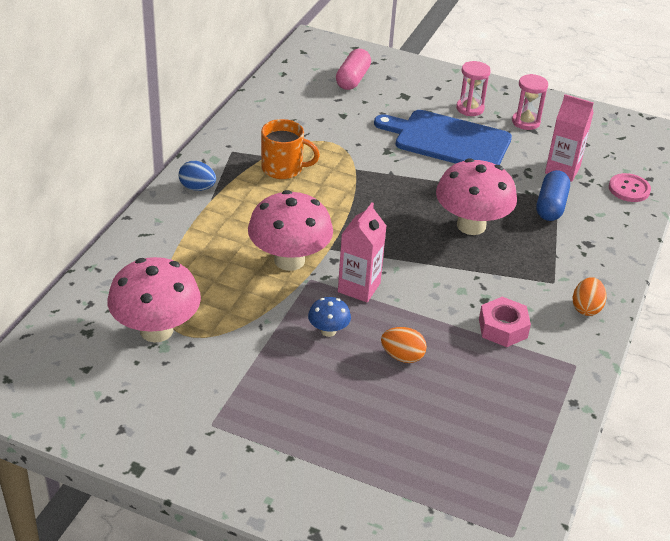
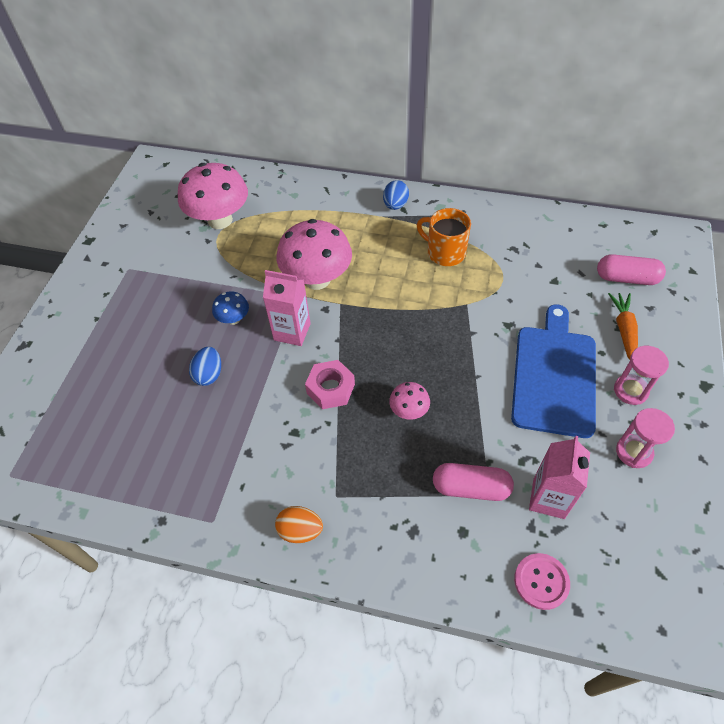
camera: 85 degrees right, 15 degrees up
orange mug [261,119,320,179] -> orange mug turned 120 degrees clockwise [417,208,471,266]
orange egg [381,327,427,363] -> blue egg [189,347,221,386]
pink mushroom [436,158,517,235] -> pink mushroom [389,382,430,420], size x0.48
pink nut [479,297,531,347] -> pink nut moved to [305,360,355,409]
blue capsule [537,170,570,221] -> pink capsule [433,463,514,501]
none -> orange carrot [608,293,638,360]

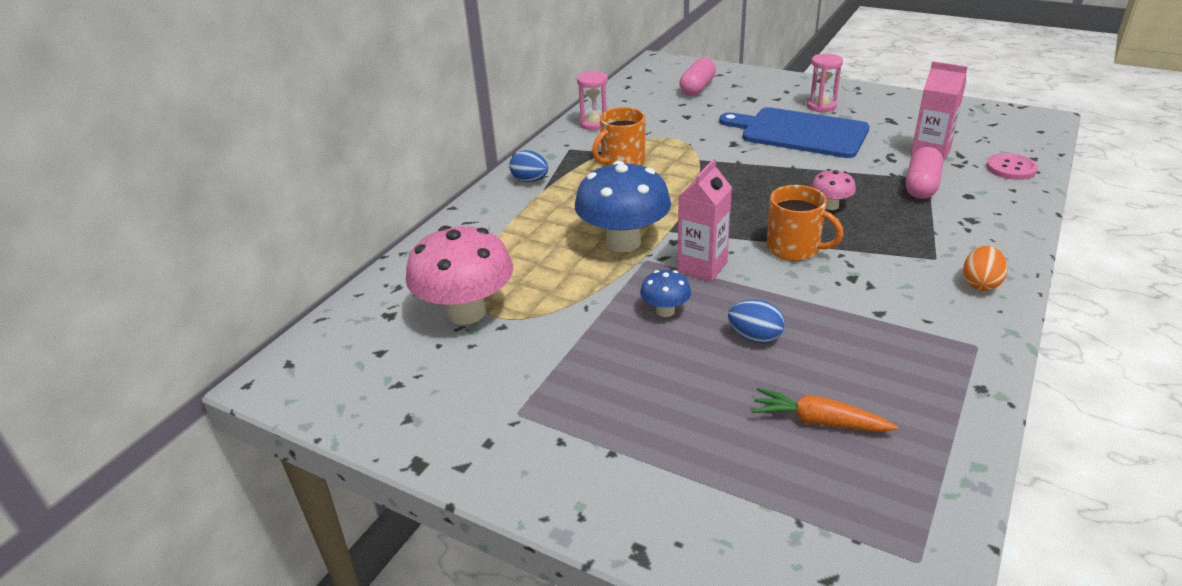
camera: 75 degrees left, 20 degrees down
pink mushroom [277,219,352,290] -> blue mushroom [575,161,671,252]
pink nut [305,360,355,409] -> orange mug [766,185,844,261]
orange carrot [608,293,638,360] -> orange carrot moved to [752,388,898,432]
pink hourglass [616,408,675,468] -> pink hourglass moved to [577,71,608,130]

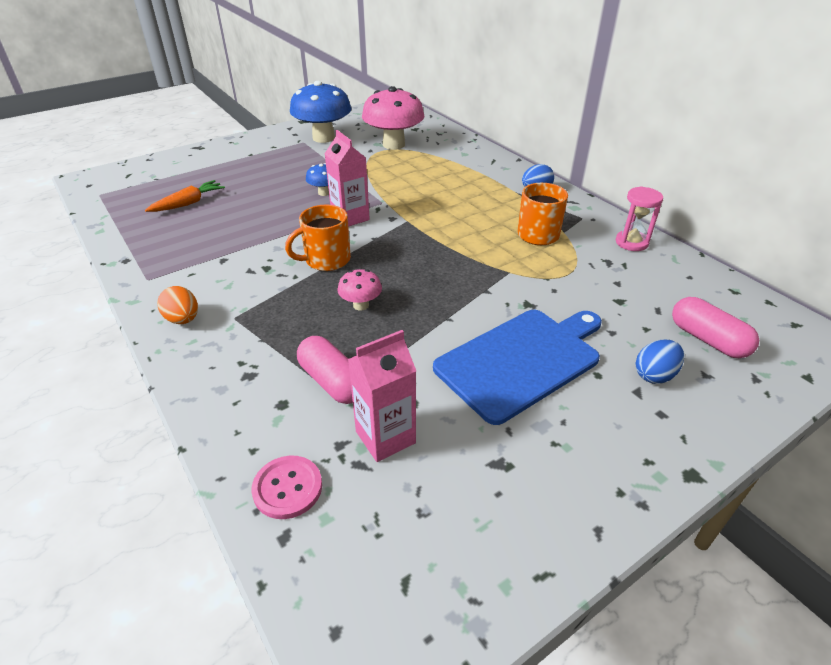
camera: 115 degrees right, 5 degrees up
blue mushroom [575,161,671,252] -> blue mushroom moved to [290,81,352,143]
blue egg [728,300,785,343] -> blue egg moved to [636,340,684,384]
pink hourglass [807,53,843,112] -> none

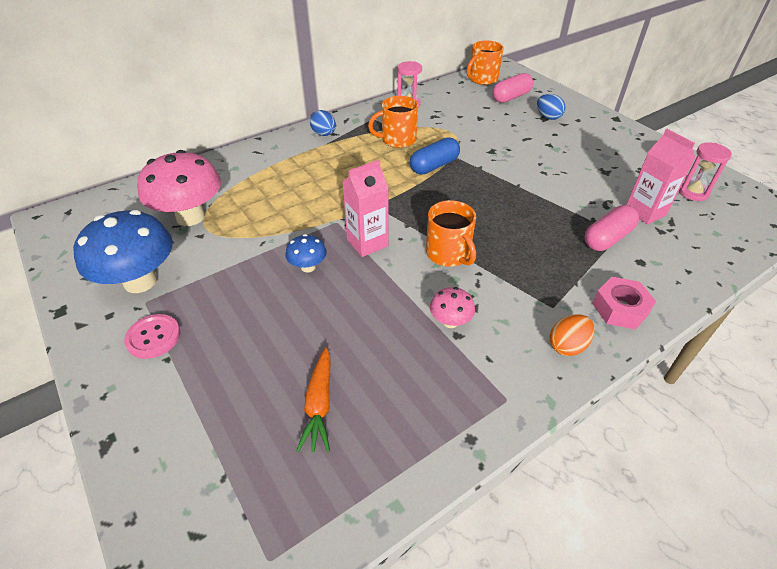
camera: 90 degrees left, 5 degrees up
orange carrot [145,180,225,212] -> orange carrot turned 135 degrees counterclockwise [296,347,331,452]
pink button [251,456,322,519] -> pink button moved to [124,314,181,359]
pink mushroom [338,269,382,311] -> pink mushroom moved to [430,287,475,328]
blue cutting board [433,310,602,425] -> none
none -> blue capsule [410,137,460,174]
none -> orange mug [467,40,504,85]
none -> pink nut [592,277,656,330]
none -> pink hourglass [679,143,732,201]

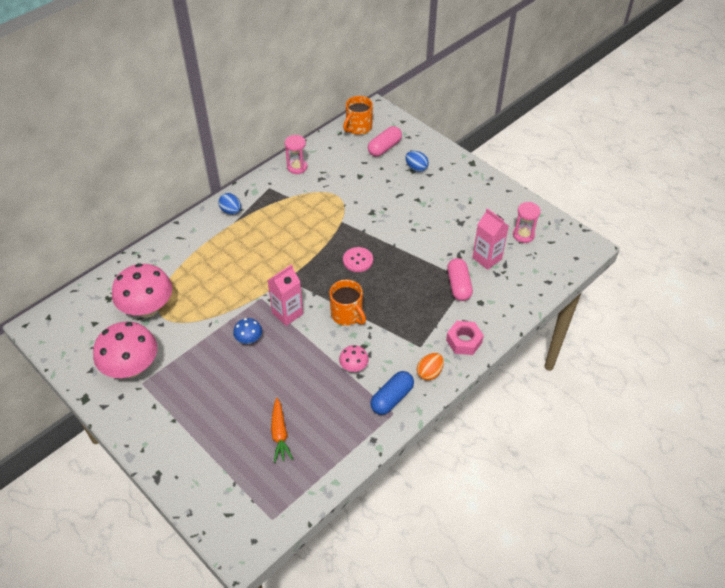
camera: 10 degrees left, 5 degrees up
blue mushroom [73,210,173,293] -> pink mushroom [93,322,157,378]
pink button [124,314,181,359] -> pink button moved to [343,247,373,272]
orange mug [368,96,418,148] -> none
blue capsule [410,137,460,174] -> blue capsule moved to [370,371,414,415]
pink capsule [585,205,639,251] -> pink capsule turned 45 degrees counterclockwise [447,258,473,301]

